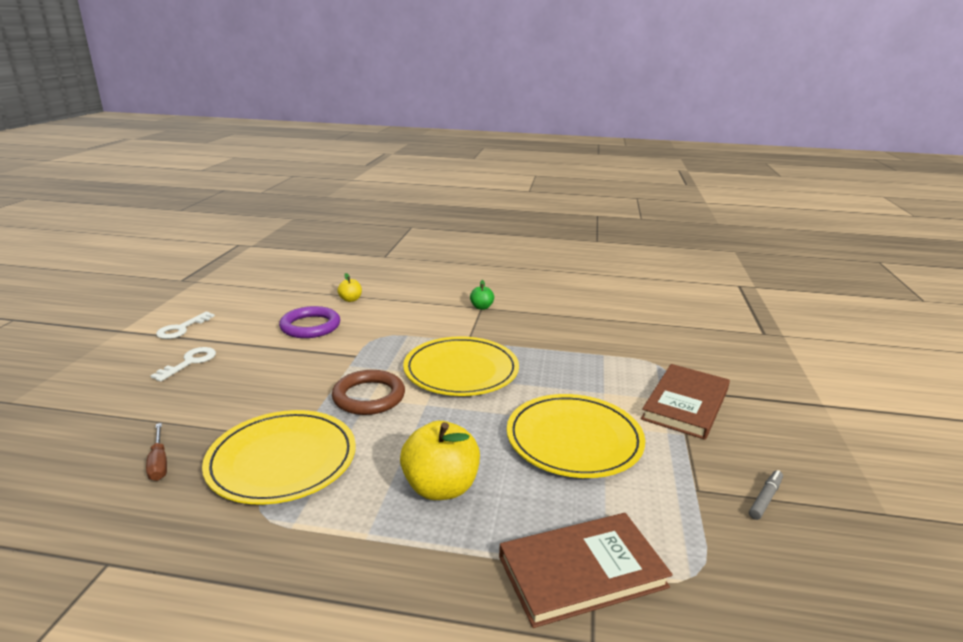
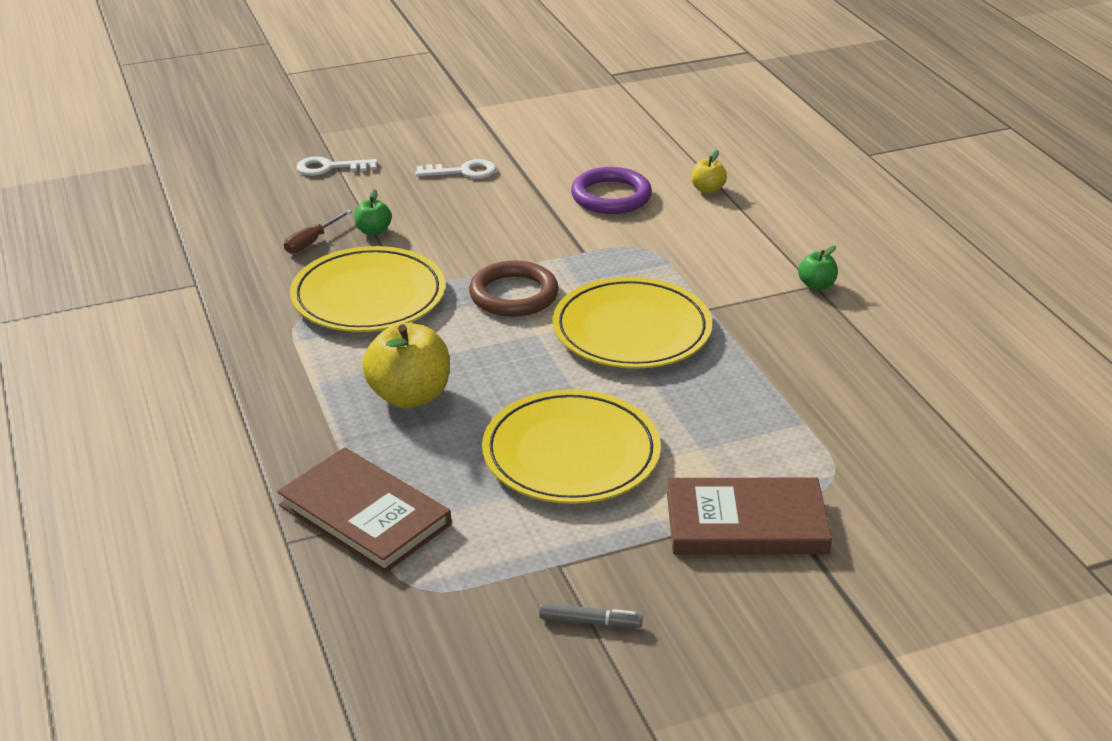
camera: 60 degrees right, 10 degrees up
white key [156,312,215,339] -> white key moved to [296,157,377,176]
none -> green apple [354,189,392,235]

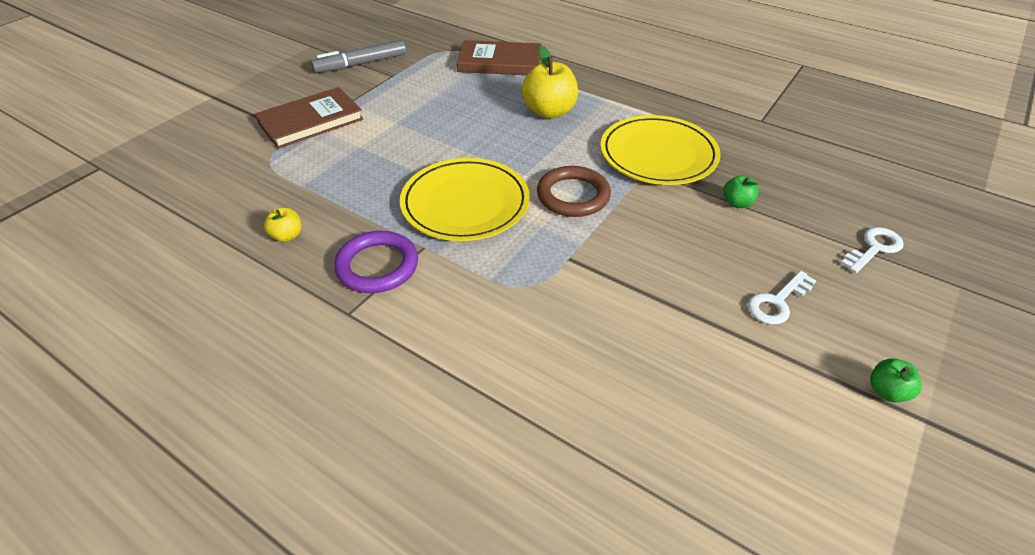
camera: 145 degrees right, 10 degrees up
brown screwdriver [284,210,352,253] -> none
yellow plate [482,389,661,504] -> none
grey marker [539,603,643,628] -> grey marker [311,40,406,73], size x1.91
purple ring [571,167,652,214] -> purple ring moved to [334,231,418,293]
yellow apple [691,150,727,194] -> yellow apple moved to [264,208,301,242]
green apple [798,245,838,290] -> green apple moved to [870,359,922,402]

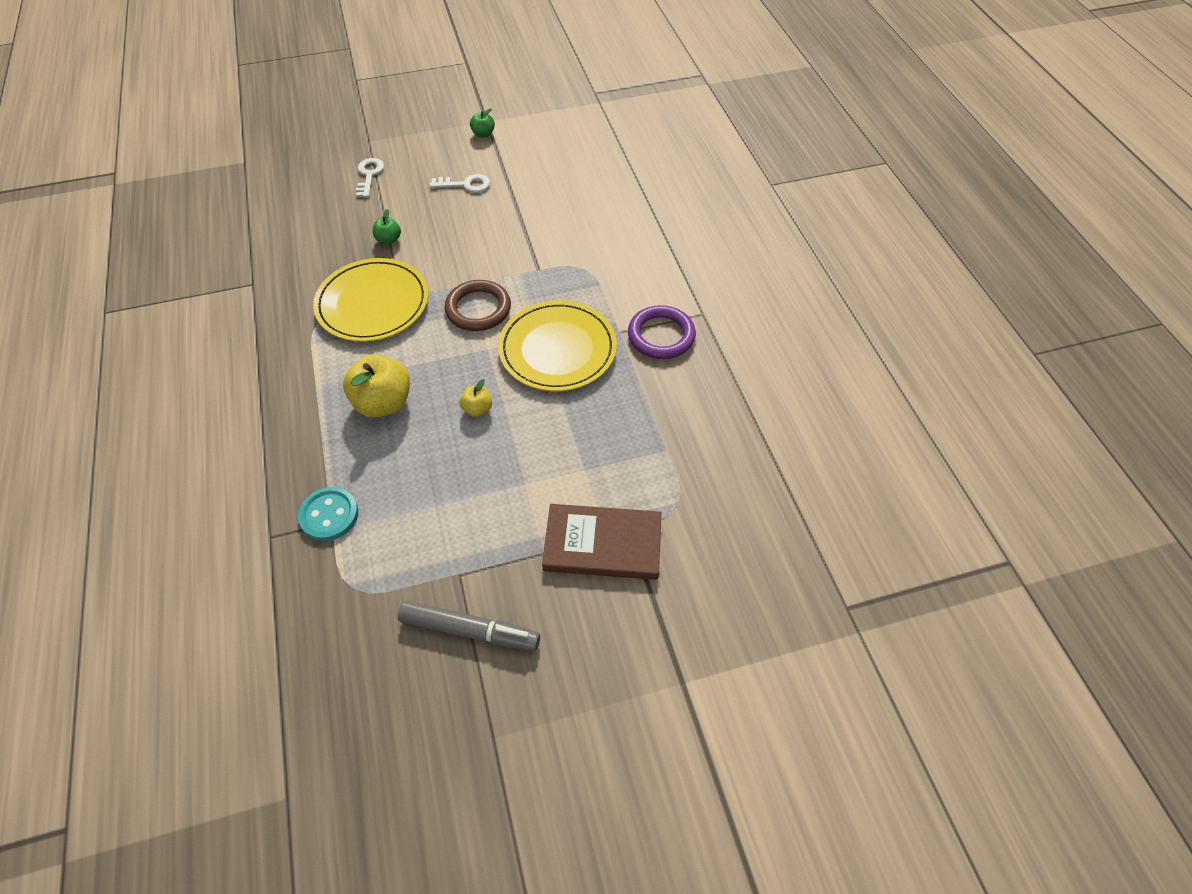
camera: 140 degrees left, 10 degrees up
yellow apple [264,208,301,242] -> yellow apple moved to [459,379,492,417]
brown book [457,40,541,75] -> turquoise button [298,487,358,541]
white key [840,227,904,273] -> white key turned 90 degrees clockwise [356,158,384,198]

